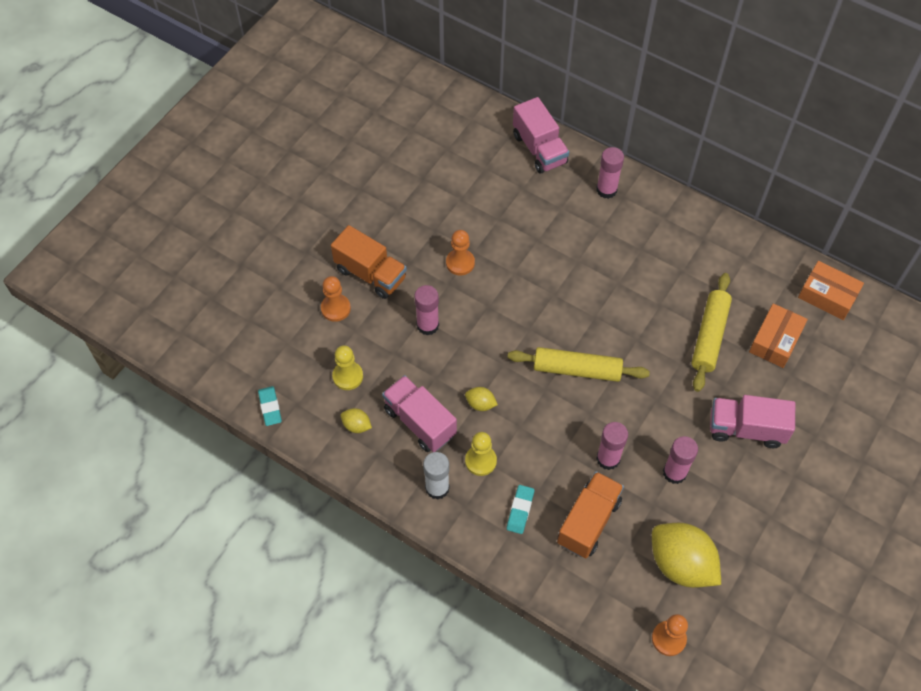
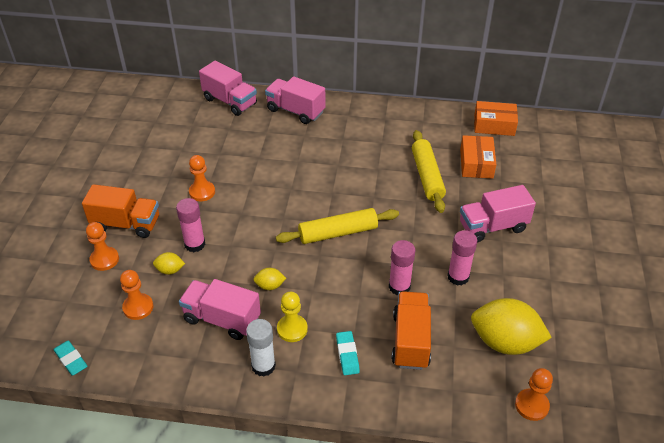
camera: 25 degrees left, 15 degrees down
yellow pawn [332,345,363,390] -> orange pawn [120,270,153,320]
yellow lemon [341,408,372,433] -> yellow lemon moved to [153,252,185,275]
pink glue stick [596,147,624,199] -> pink truck [265,76,325,124]

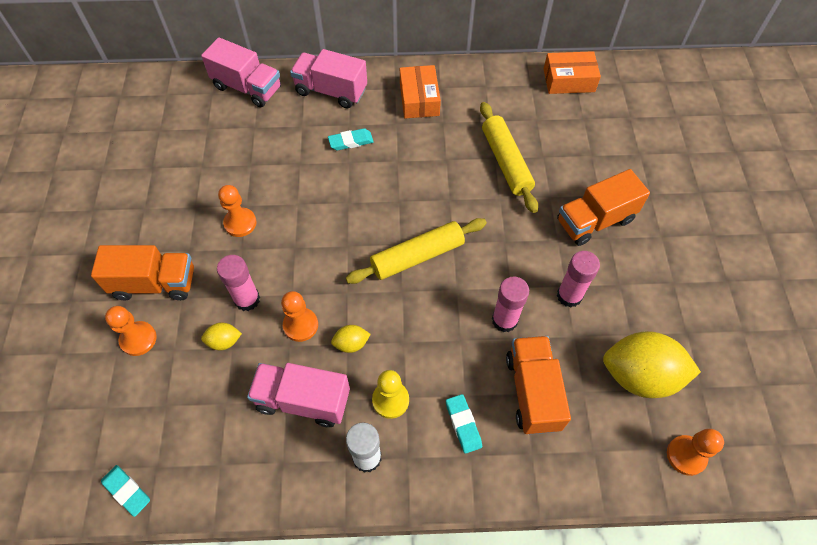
camera: 10 degrees left, 15 degrees up
orange pawn [120,270,153,320] -> orange pawn moved to [281,291,318,342]
orange box [460,135,497,178] -> orange box moved to [400,65,441,118]
pink truck [460,185,536,243] -> orange truck [557,169,650,246]
none -> turquoise eraser [328,128,374,151]

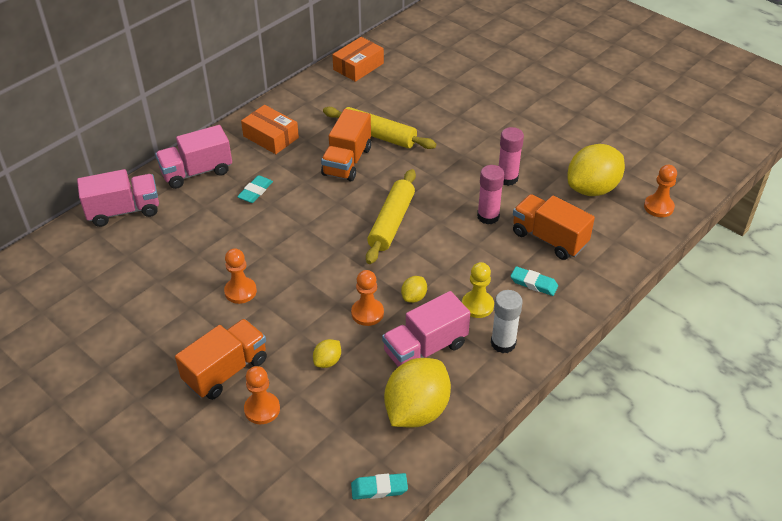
camera: 45 degrees left, 15 degrees down
pink glue stick [217,255,260,311] -> none
orange truck [557,169,650,246] -> orange truck moved to [321,109,371,181]
none -> yellow lemon [384,358,451,428]

